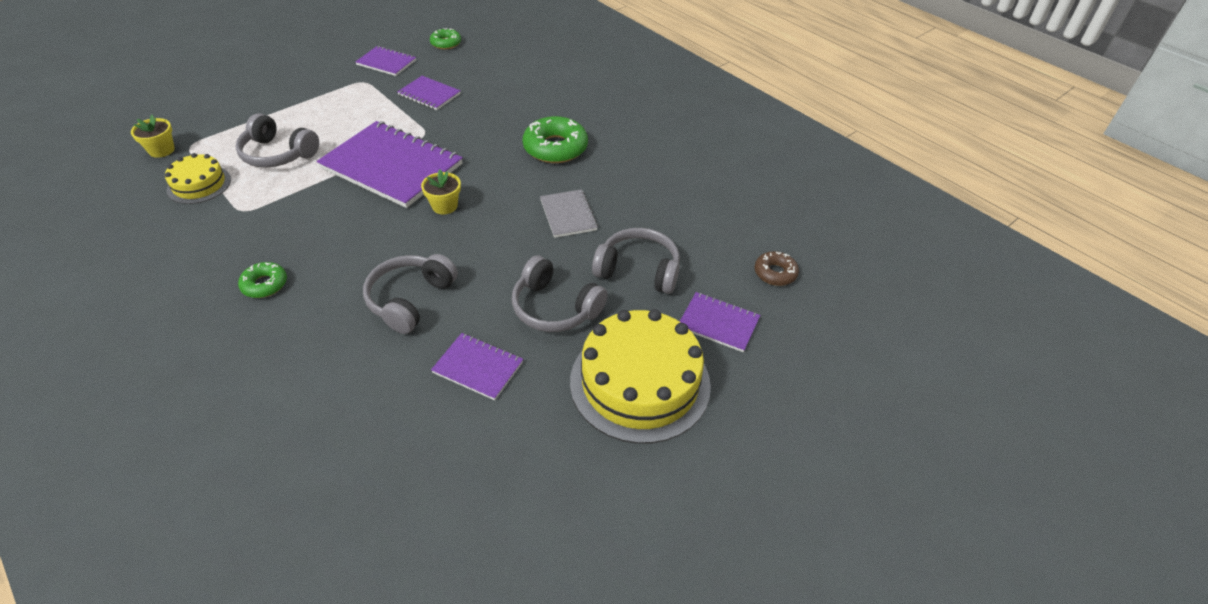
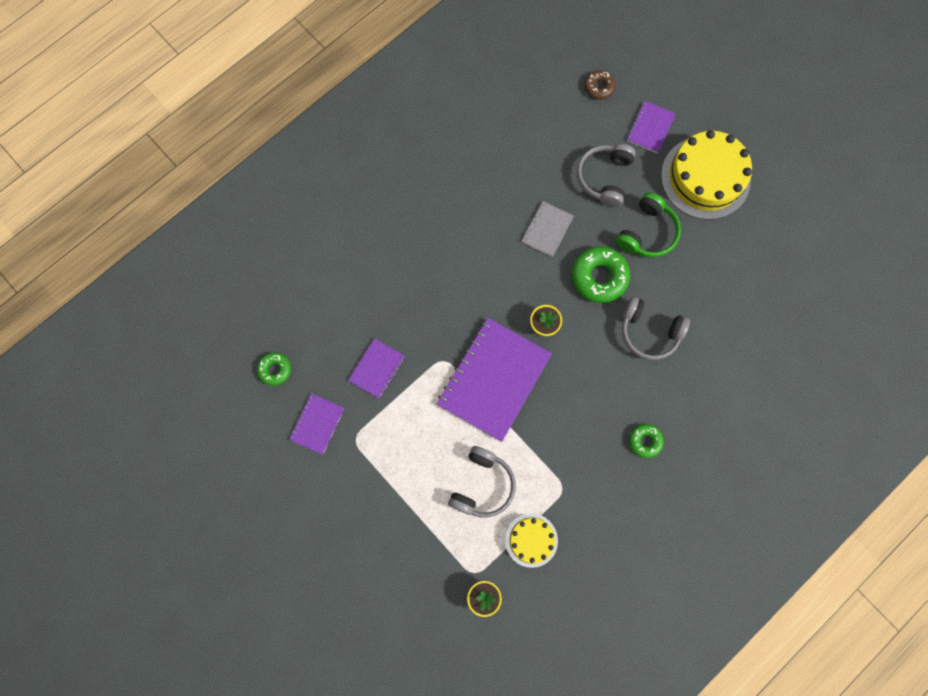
camera: 90 degrees left, 30 degrees up
purple notebook [431,333,523,400] -> none
grey headphones [512,256,608,332] -> green headphones [616,192,681,258]
green donut [523,116,588,163] -> green donut moved to [572,246,630,303]
grey notebook [540,189,598,238] -> grey notebook turned 45 degrees counterclockwise [522,201,574,257]

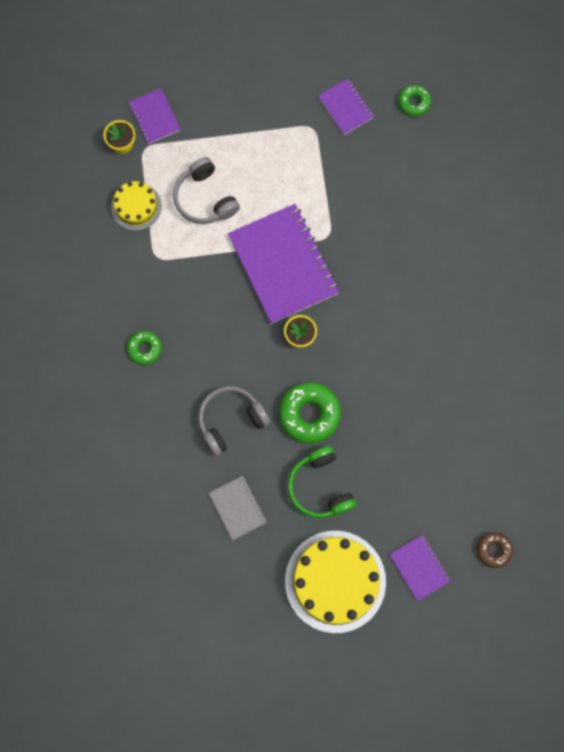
camera: 125 degrees right, 0 degrees up
purple notebook [348,338,405,399] -> purple notebook moved to [129,88,180,144]
grey notebook [522,201,574,257] -> grey notebook moved to [208,476,267,541]
grey headphones [577,144,636,207] -> none

